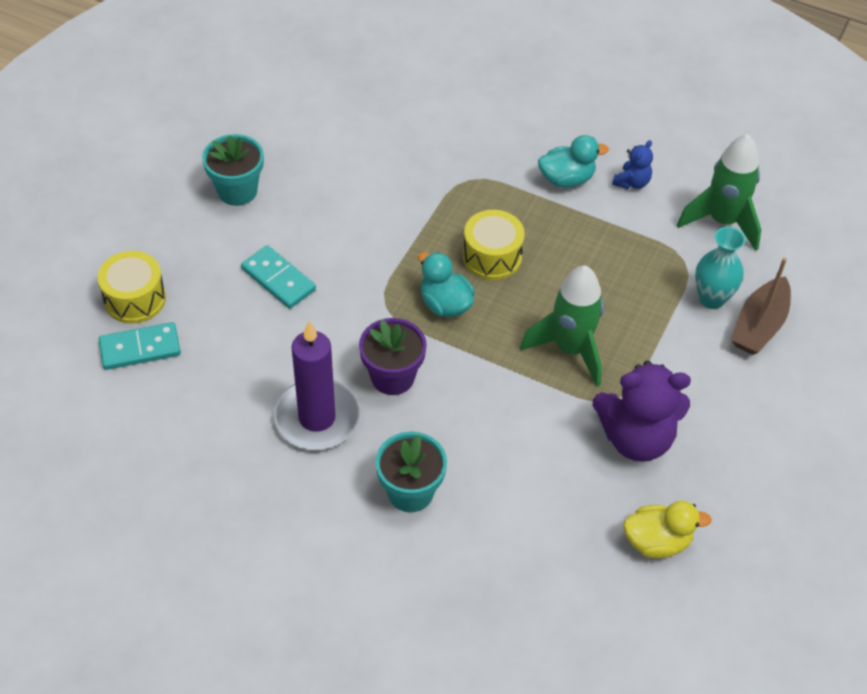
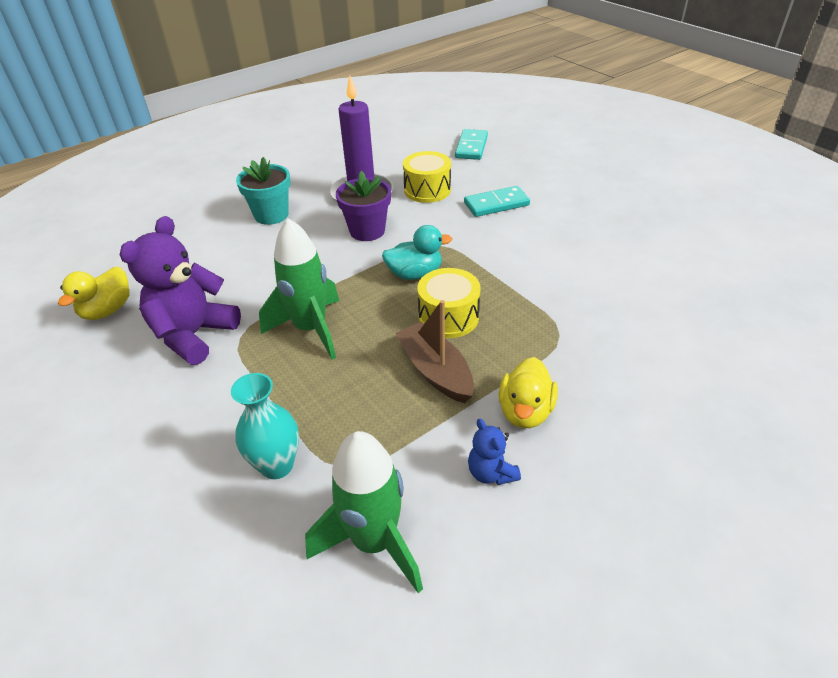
camera: 120 degrees right, 10 degrees down
yellow drum [98,251,166,324] -> yellow drum moved to [403,151,451,203]
turquoise flower pot [202,134,264,206] -> none
turquoise duck [538,135,609,188] -> yellow duck [498,357,558,428]
brown boat [731,258,791,355] -> brown boat moved to [395,300,474,403]

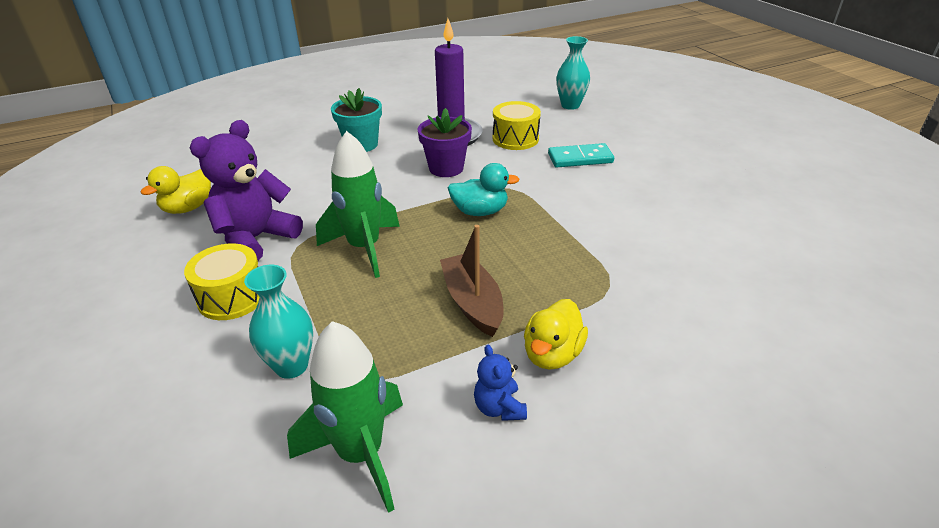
camera: 10 degrees right, 5 degrees down
yellow drum [417,268,481,338] -> yellow drum moved to [184,243,259,320]
turquoise domino [455,129,488,160] -> turquoise vase [556,36,590,110]

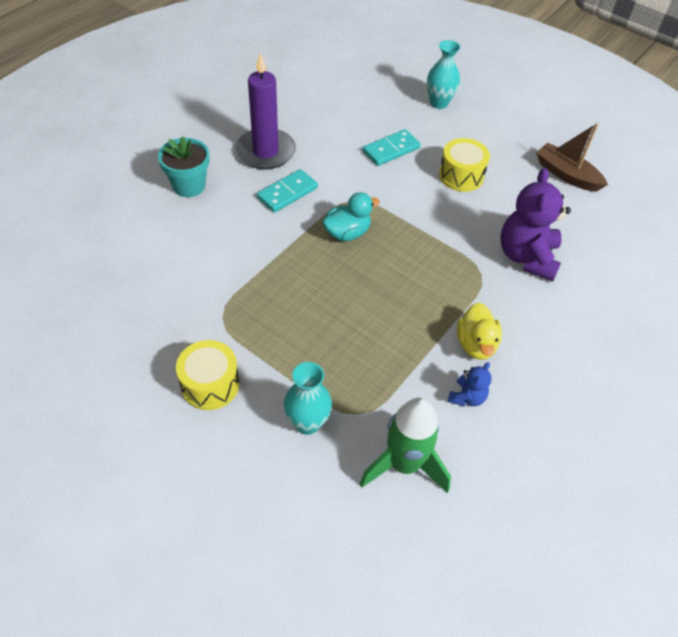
camera: 30 degrees left, 15 degrees up
yellow duck [141,166,211,214] -> none
purple teddy bear [190,120,303,261] -> purple teddy bear moved to [500,168,571,281]
green rocket [316,131,400,278] -> none
purple flower pot [418,108,472,177] -> turquoise domino [257,169,318,213]
brown boat [440,225,504,337] -> brown boat moved to [536,123,608,192]
blue teddy bear [474,345,527,421] -> blue teddy bear turned 105 degrees counterclockwise [448,362,492,407]
yellow drum [492,101,541,150] -> yellow drum moved to [439,138,490,192]
turquoise vase [556,36,590,110] -> turquoise vase moved to [427,40,460,109]

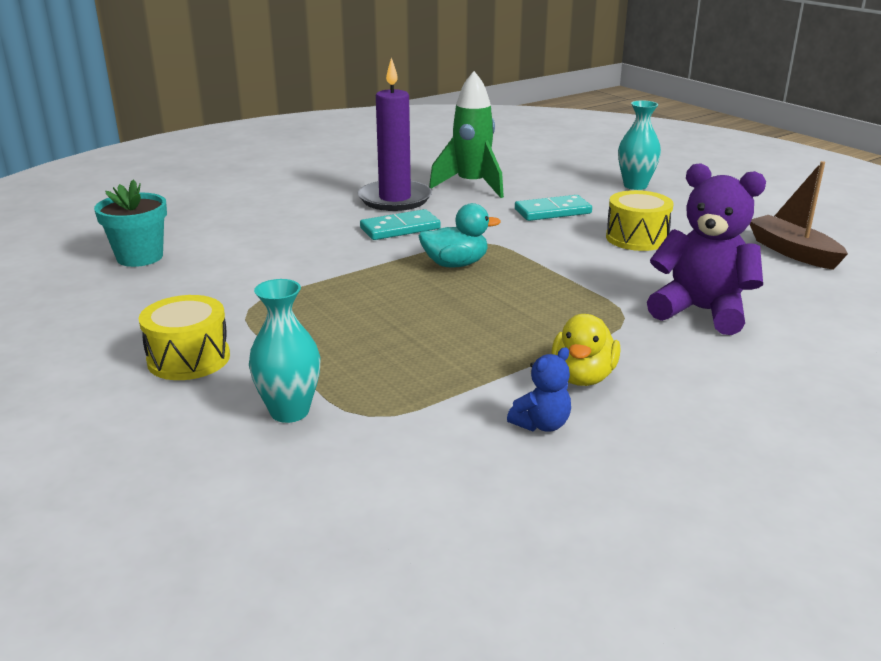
camera: 20 degrees right, 25 degrees down
turquoise flower pot [158,136,209,197] -> turquoise flower pot moved to [94,179,167,267]
green rocket [360,398,451,493] -> green rocket moved to [429,71,504,198]
purple teddy bear [500,168,571,281] -> purple teddy bear turned 90 degrees clockwise [647,163,766,335]

